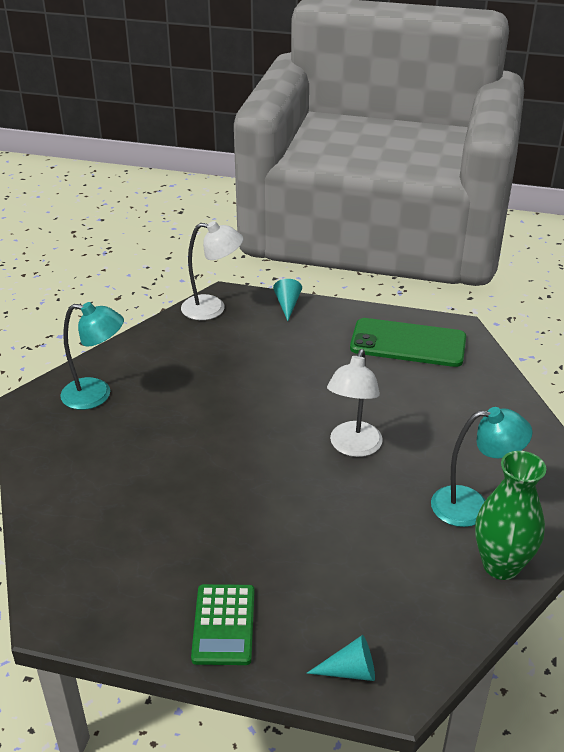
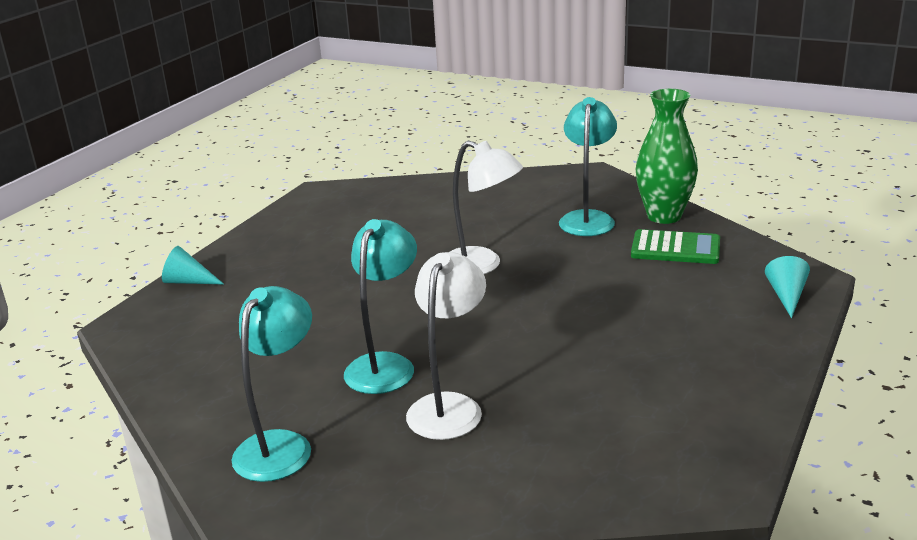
camera: 75 degrees left, 10 degrees down
white lamp [181,221,243,320] -> white lamp moved to [406,252,486,440]
green calculator [191,584,254,665] -> green calculator moved to [631,229,720,264]
green phone [350,318,466,367] -> none
none -> turquoise lamp [344,219,417,394]

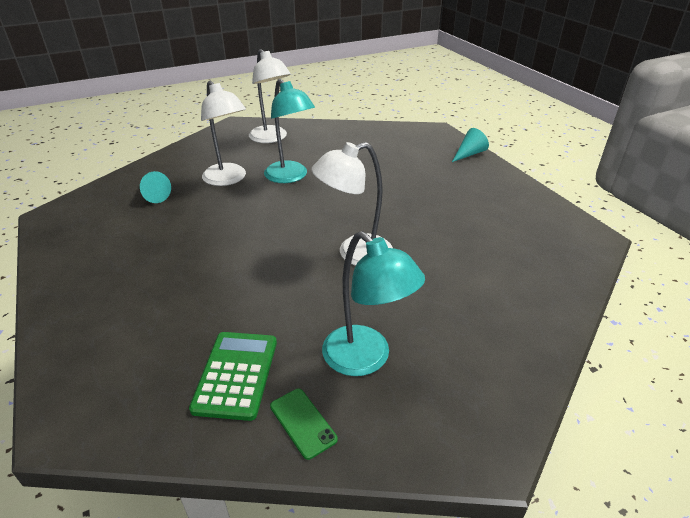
camera: 125 degrees right, 10 degrees up
turquoise lamp [231,286,312,482] -> white lamp [249,49,291,143]
green calculator [631,229,720,264] -> green calculator turned 135 degrees clockwise [189,332,277,421]
green vase [636,89,698,224] -> green phone [270,388,338,460]
turquoise cone [765,256,810,318] -> turquoise cone moved to [140,171,171,203]

